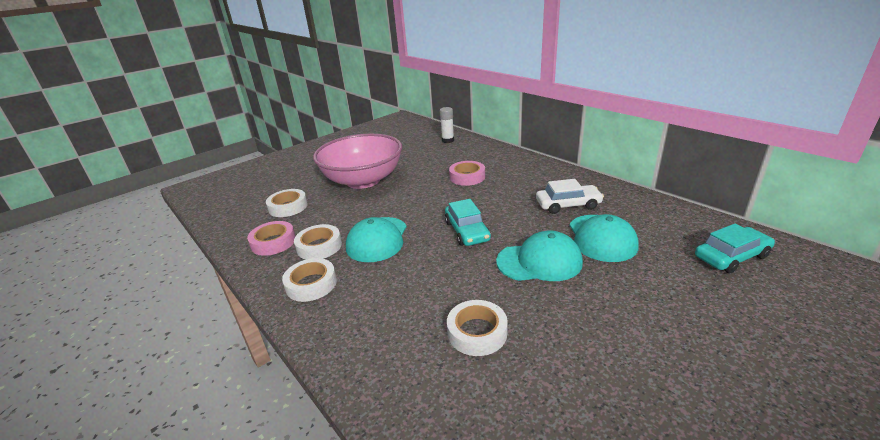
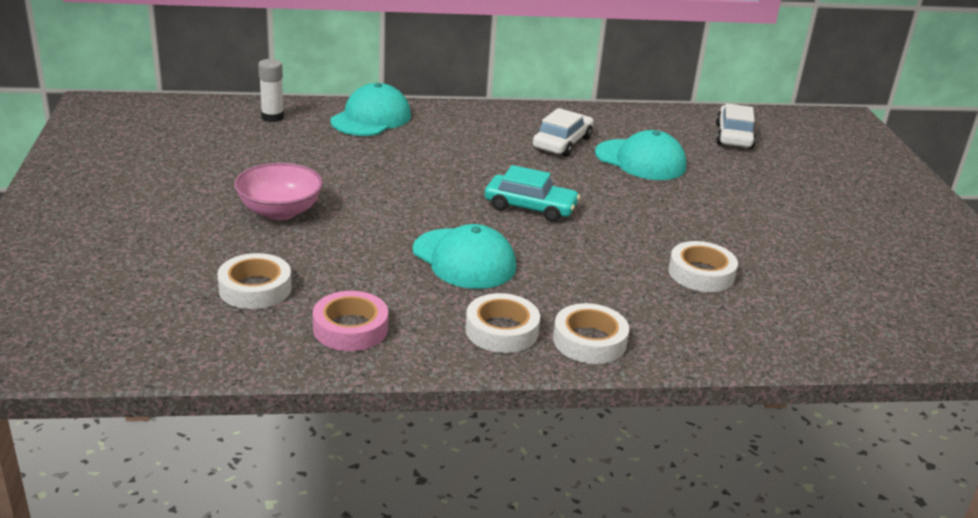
camera: 60 degrees left, 0 degrees up
white tape [294,224,342,260] -> white tape moved to [553,303,629,364]
pink bowl [313,133,402,189] -> pink bowl [234,163,323,220], size x0.56
pink tape [449,161,485,186] -> none
turquoise cap [496,230,583,281] -> turquoise cap moved to [330,83,411,136]
turquoise car [695,224,775,273] -> white car [716,103,756,149]

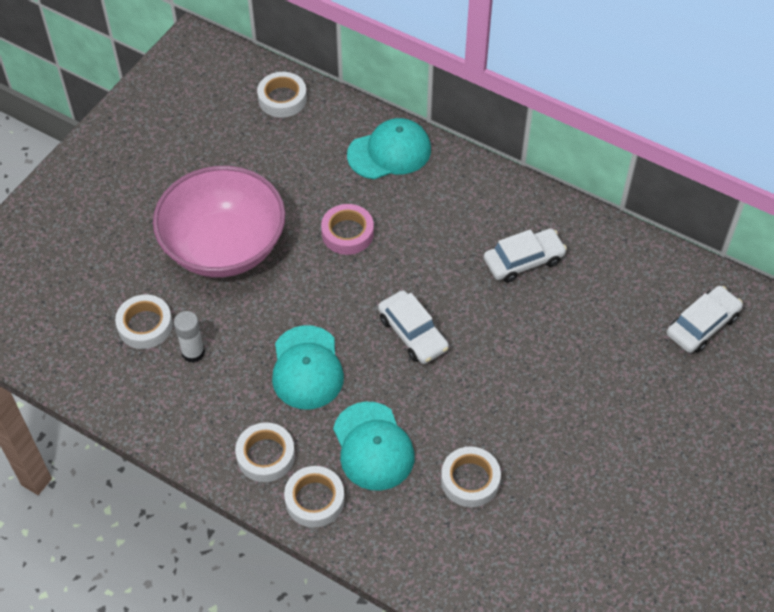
camera: 40 degrees right, 25 degrees up
pink bowl [234,163,323,220] -> pink bowl [153,166,285,277], size x1.80
white glue stick [258,59,284,122] -> white glue stick moved to [174,311,205,363]
pink tape [313,291,388,351] -> pink tape moved to [321,204,374,255]
turquoise car [485,165,580,222] -> white car [378,290,449,364]
turquoise cap [595,130,686,180] -> turquoise cap moved to [333,402,415,491]
none -> white tape [257,72,307,118]

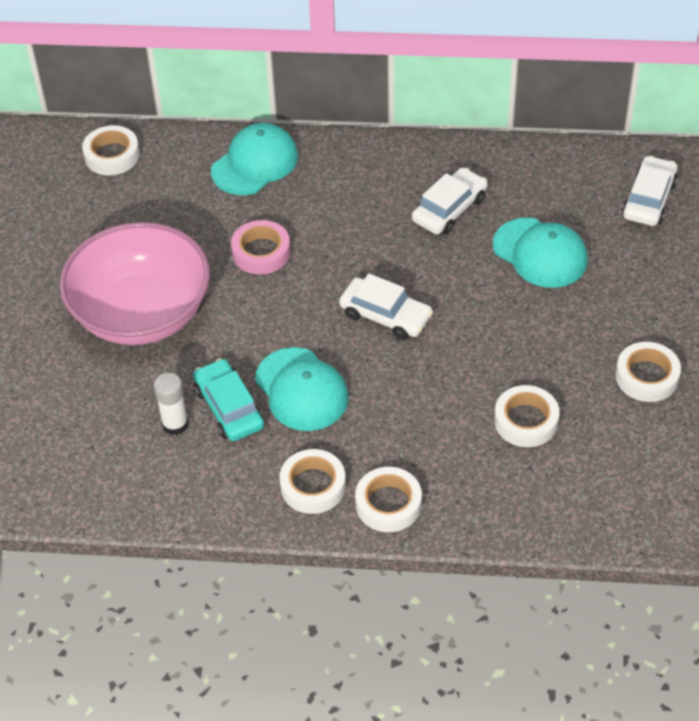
camera: 25 degrees left, 5 degrees down
white tape [115,295,173,349] -> white tape moved to [616,342,681,402]
turquoise cap [333,402,415,491] -> turquoise cap moved to [493,217,588,288]
none -> turquoise car [193,358,264,441]

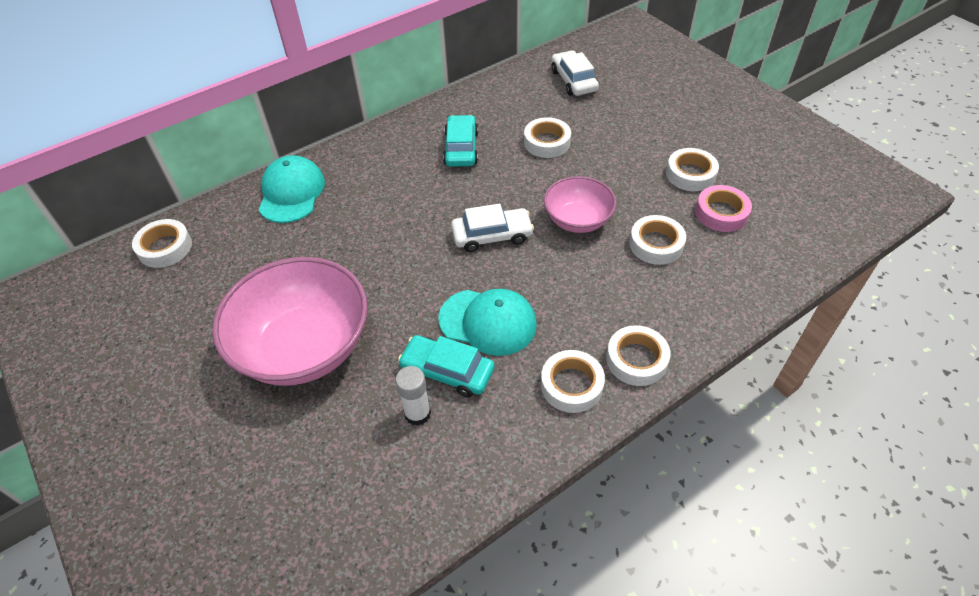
camera: 40 degrees left, 0 degrees up
pink tape [231,220,291,274] -> pink tape moved to [695,185,752,232]
white car [412,167,488,234] -> turquoise car [443,115,478,167]
turquoise cap [493,217,588,288] -> white tape [524,117,571,158]
none -> pink bowl [544,176,616,233]

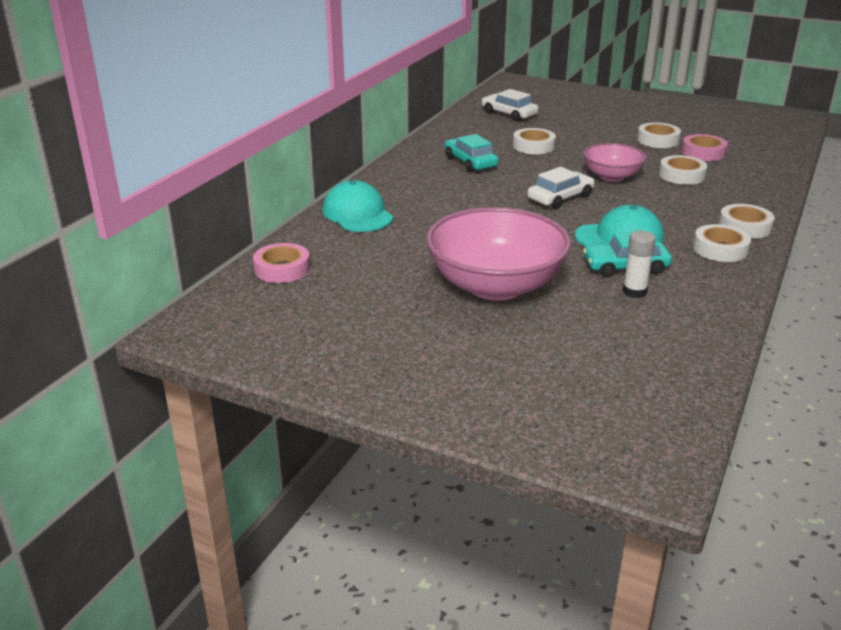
camera: 30 degrees left, 20 degrees down
white tape [132,219,192,268] -> pink tape [253,243,310,283]

